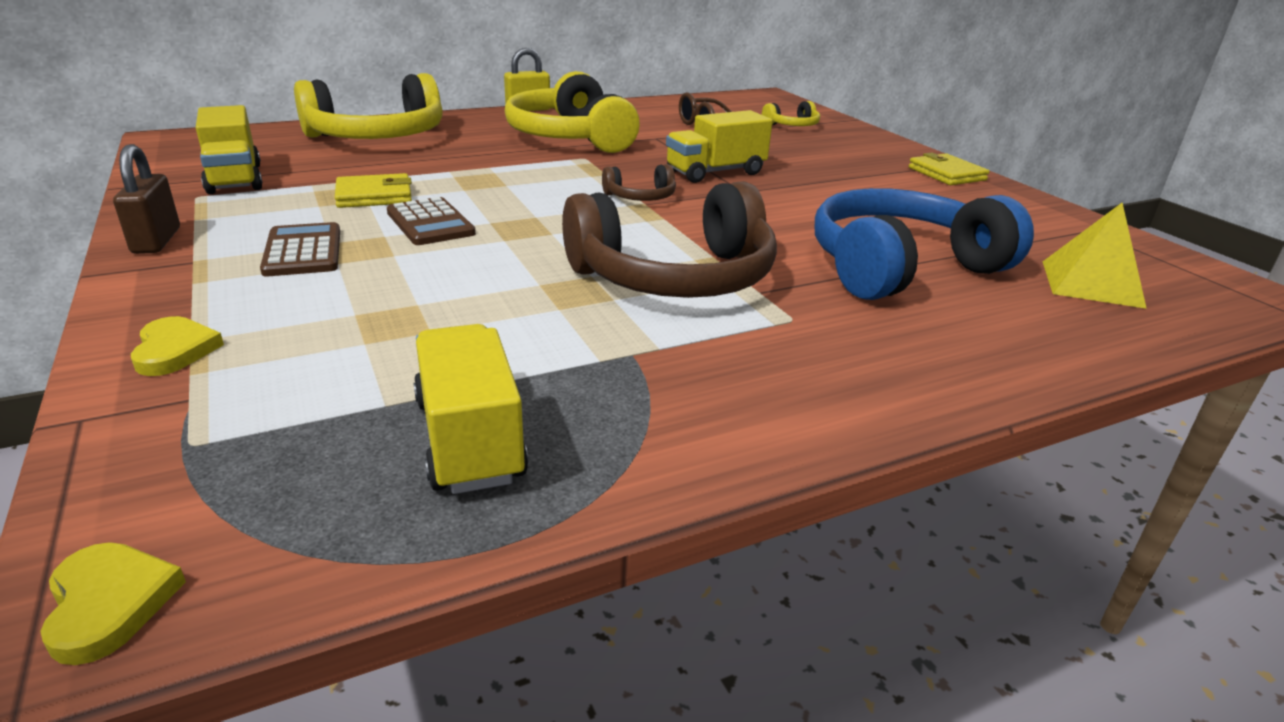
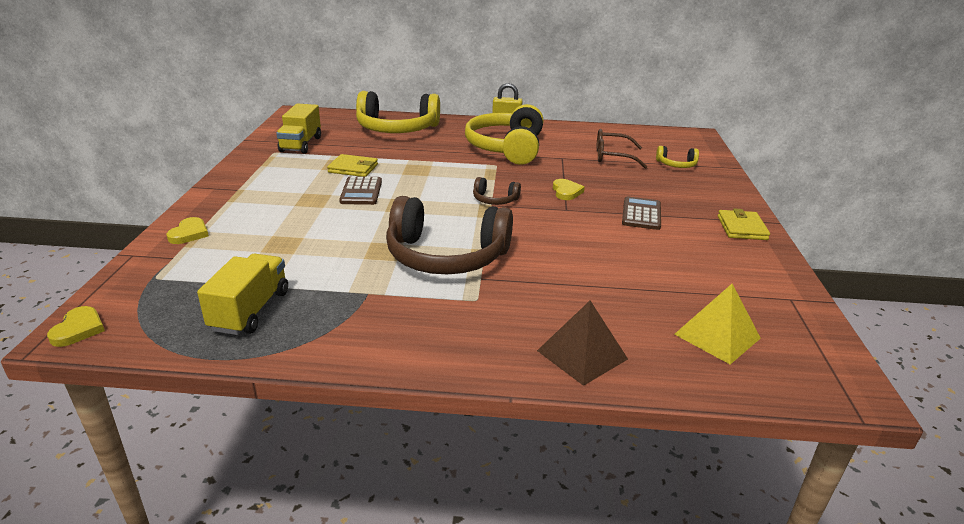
camera: 30 degrees right, 0 degrees up
brown padlock [113,144,180,254] -> none
brown calculator [260,222,340,276] -> brown calculator moved to [622,196,661,230]
yellow truck [666,110,773,183] -> yellow heart [553,179,585,200]
blue headphones [815,188,1034,300] -> none
none -> brown pyramid [537,301,628,386]

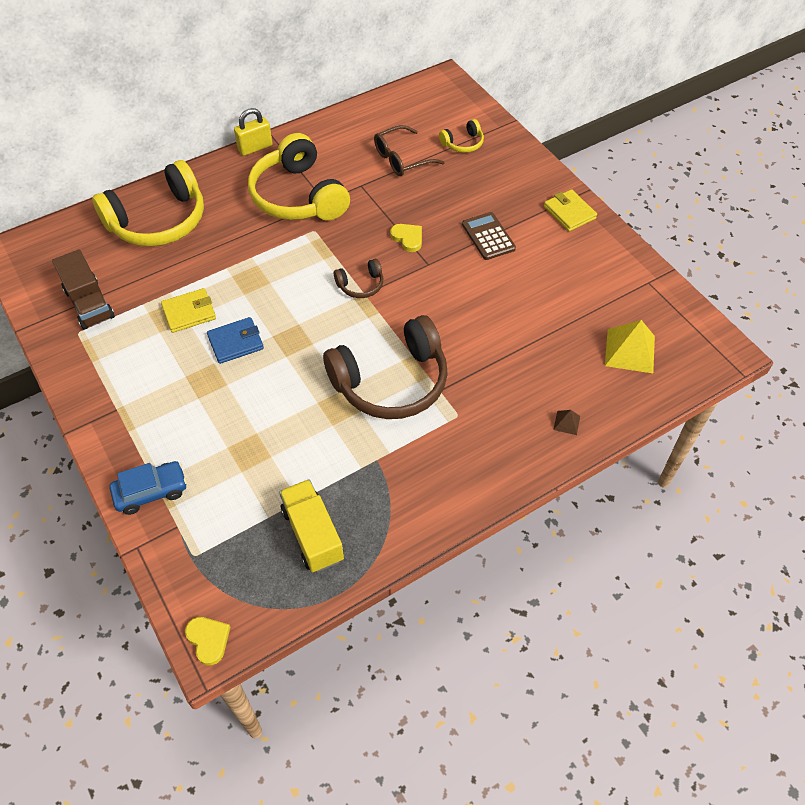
camera: 35 degrees left, 25 degrees up
yellow heart [167,217,209,244] -> blue car [110,461,187,515]
yellow truck [276,103,321,154] -> brown truck [52,250,115,330]
brown calculator [339,176,382,205] -> blue wallet [207,317,264,364]
brown pyramid [537,301,628,386] -> brown pyramid [553,410,580,435], size x0.47

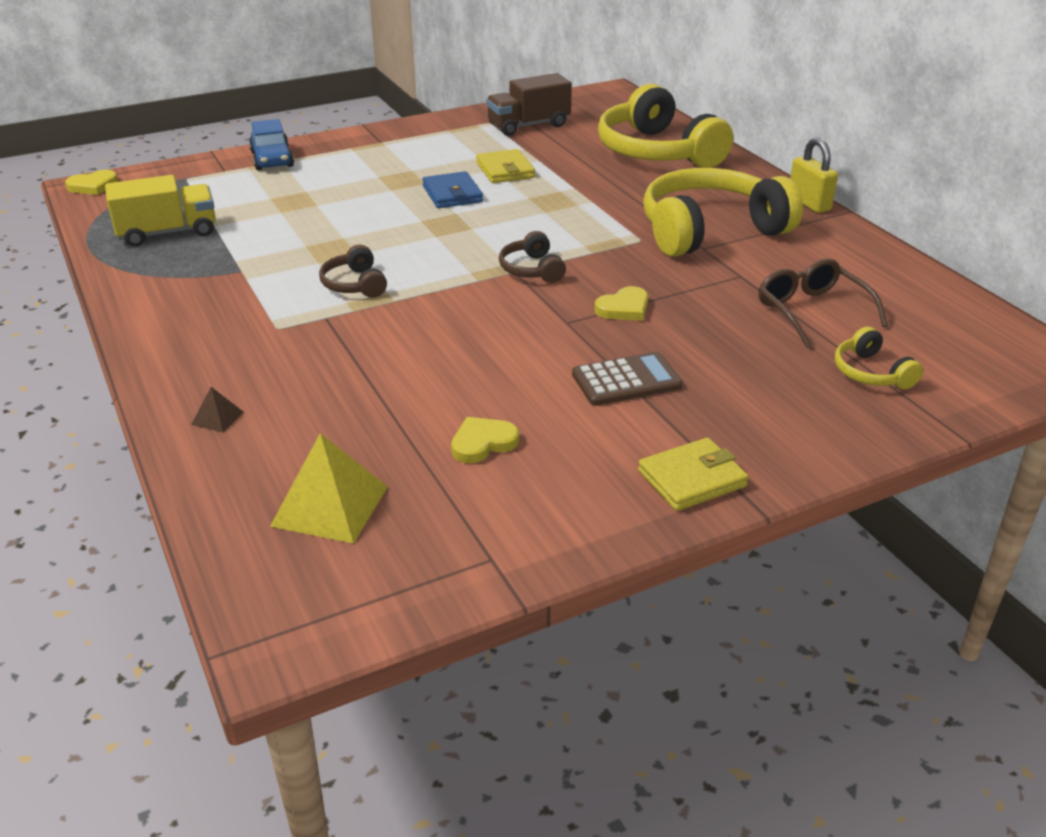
camera: 95 degrees right, 20 degrees down
brown headphones [323,315,448,419] -> brown headphones [319,245,387,298], size x0.45
none -> yellow heart [451,417,519,463]

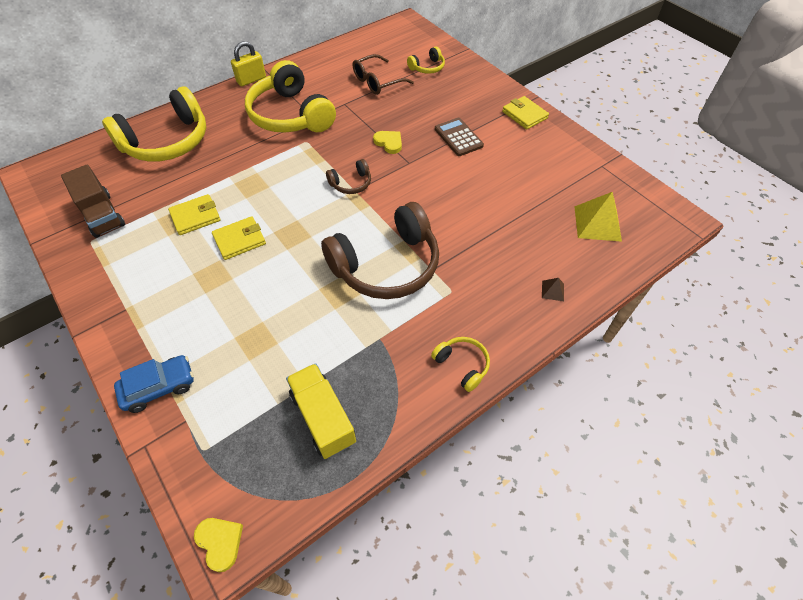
camera: 100 degrees left, 20 degrees up
brown headphones [319,245,387,298] -> brown headphones [321,202,439,299], size x2.25
blue wallet [422,171,483,208] -> yellow wallet [212,216,266,260]
yellow heart [451,417,519,463] -> none
none -> yellow headphones [431,337,490,392]

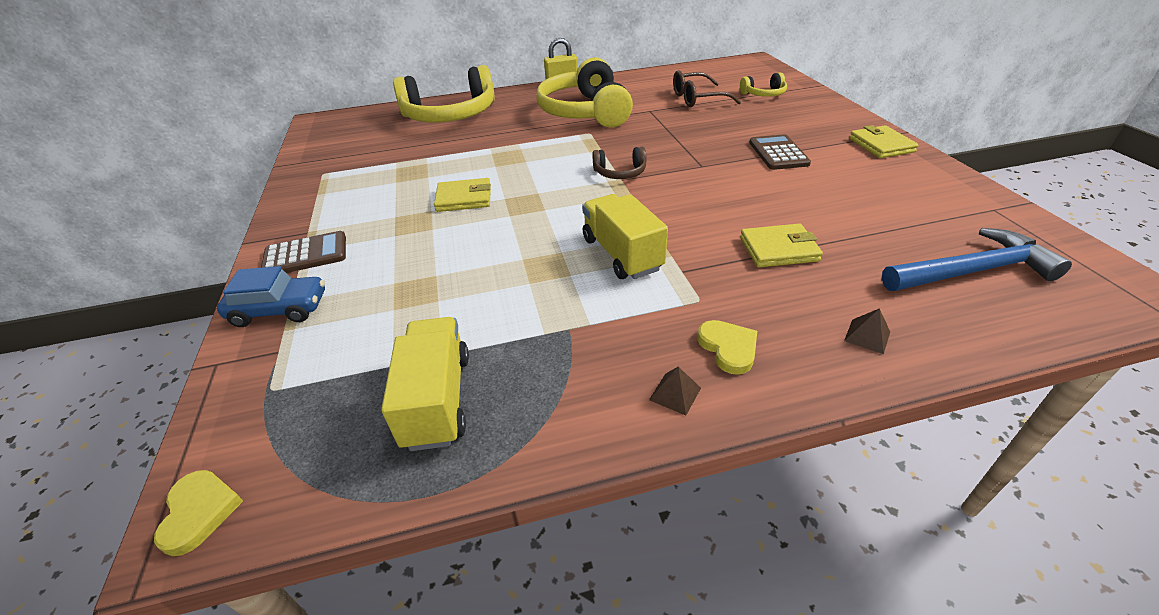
camera: 25 degrees right, 15 degrees down
brown truck [61,165,125,238] -> none
yellow wallet [168,194,221,235] -> yellow wallet moved to [740,223,823,267]
brown headphones [321,202,439,299] -> yellow truck [582,194,668,279]
yellow heart [373,131,402,154] -> yellow heart moved to [697,320,757,375]
yellow headphones [431,337,490,392] -> brown pyramid [649,367,701,416]
yellow pyramid [574,192,622,242] -> blue hammer [882,228,1072,291]
none -> brown calculator [261,231,346,273]

